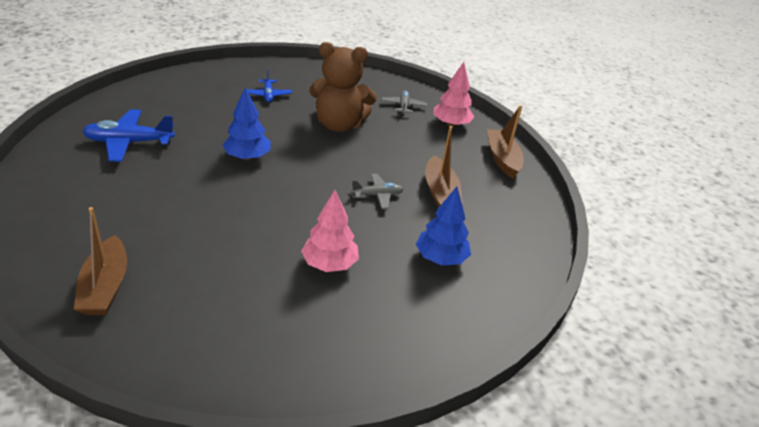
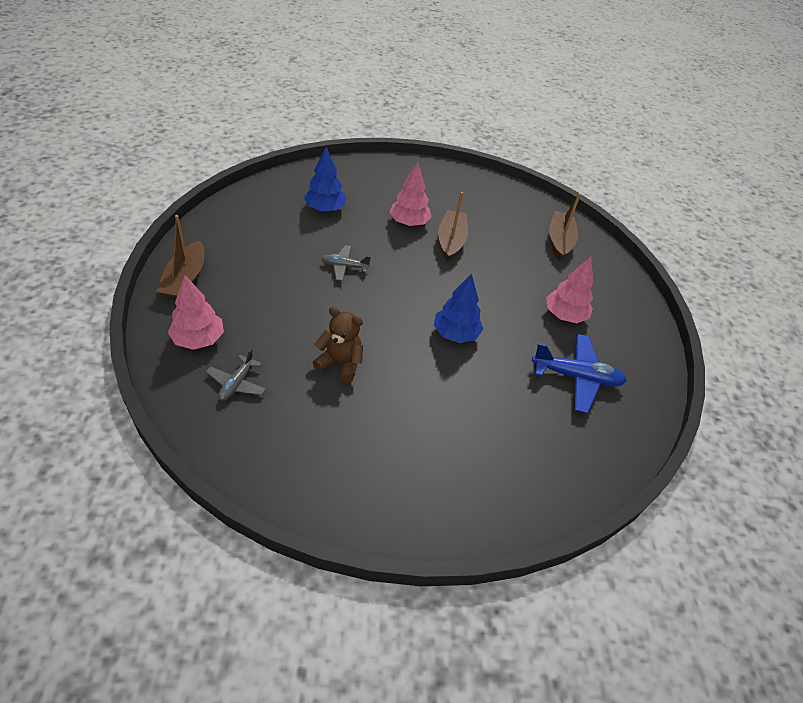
camera: 165 degrees left, 10 degrees up
blue plane [246,70,292,102] -> none
brown teddy bear [309,42,377,132] -> brown teddy bear [313,307,363,383], size x0.62
brown boat [425,126,463,208] -> brown boat moved to [438,192,468,262]
none -> pink tree [546,257,593,323]

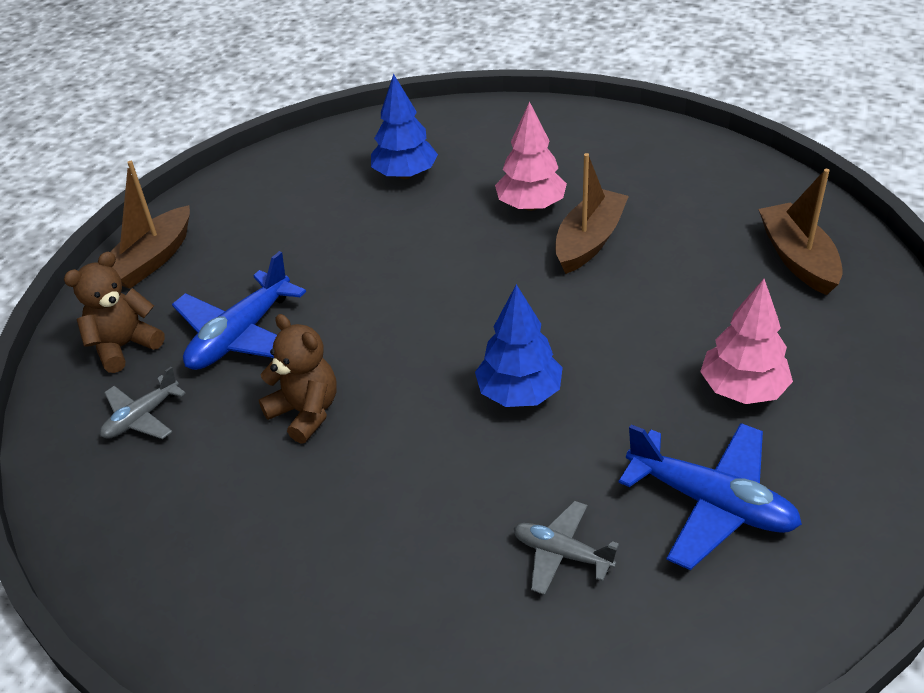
camera: 30 degrees right, 5 degrees down
pink tree [168,275,224,350] -> brown teddy bear [64,252,165,373]
grey plane [321,245,371,281] -> grey plane moved to [514,501,619,595]
brown boat [549,193,581,261] -> brown boat turned 45 degrees counterclockwise [758,169,843,295]
none -> blue plane [172,251,306,370]

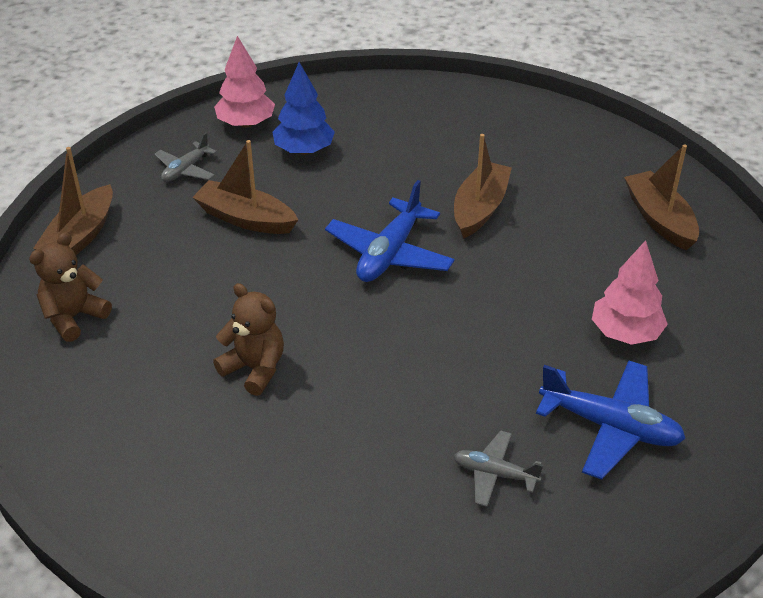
camera: 10 degrees left, 0 degrees up
grey plane [100,367,186,439] -> grey plane moved to [154,132,217,182]
blue plane [172,251,306,370] -> blue plane moved to [325,180,455,282]
blue tree [475,284,563,407] -> none
pink tree [495,101,567,211] -> pink tree moved to [214,36,275,128]
none -> brown boat [192,140,298,234]

